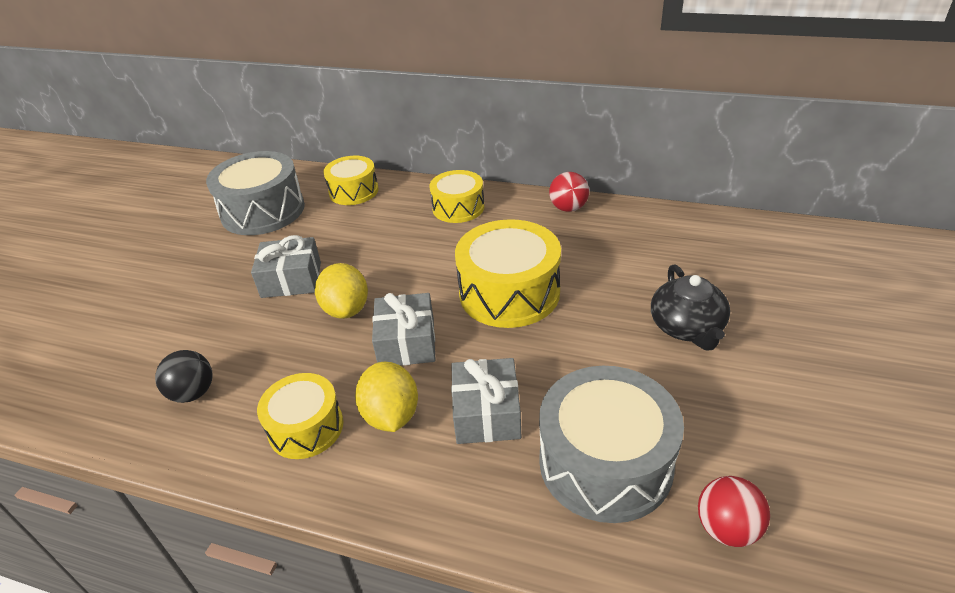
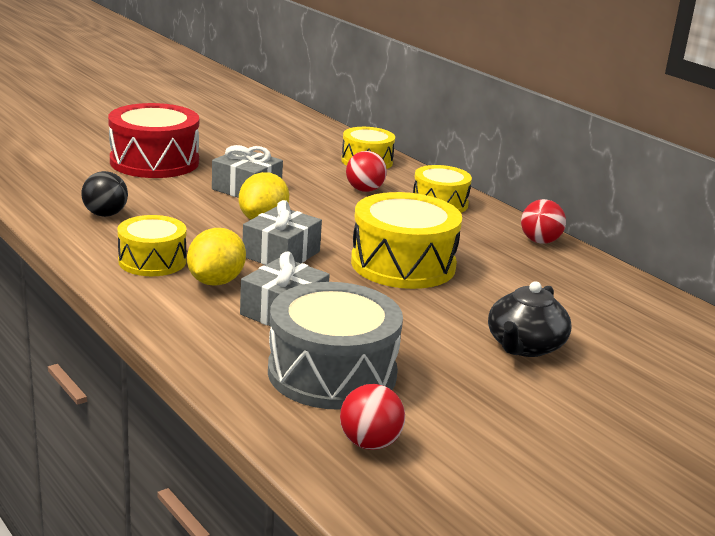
camera: 30 degrees right, 15 degrees down
grey drum [206,151,305,235] -> none
none -> red drum [108,103,199,178]
none -> red ball [346,151,387,192]

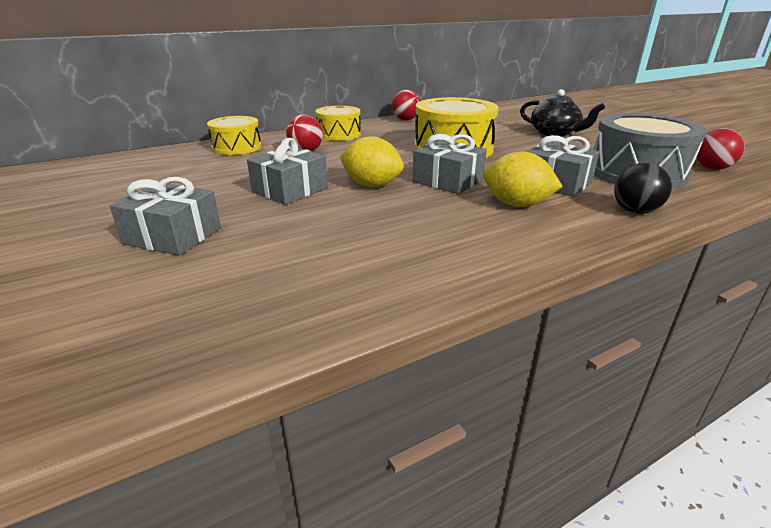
camera: 80 degrees left, 5 degrees up
black ball [81,171,128,217] -> black ball moved to [614,163,672,214]
red drum [108,103,199,178] -> grey gift [110,177,221,256]
yellow drum [117,215,187,276] -> none

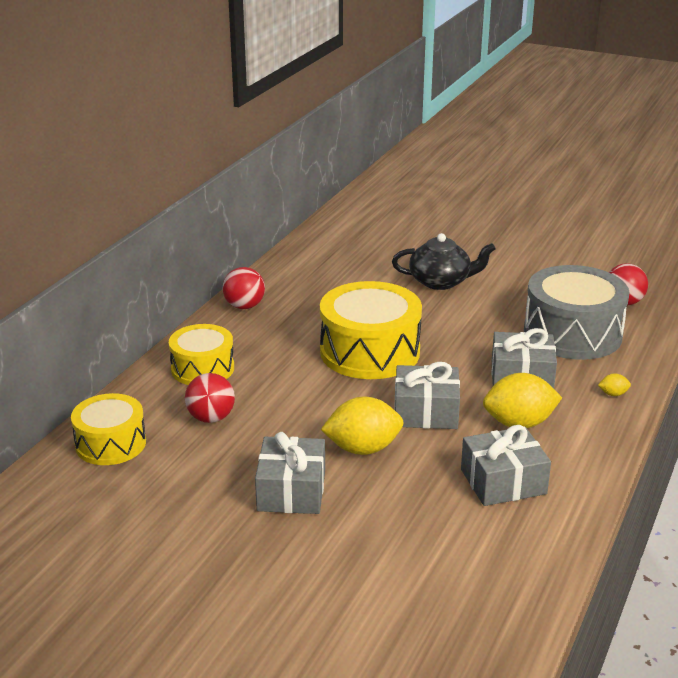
camera: 35 degrees left, 0 degrees up
grey gift [110,177,221,256] -> grey gift moved to [461,425,551,506]
black ball [614,163,672,214] -> yellow lemon [598,373,631,396]

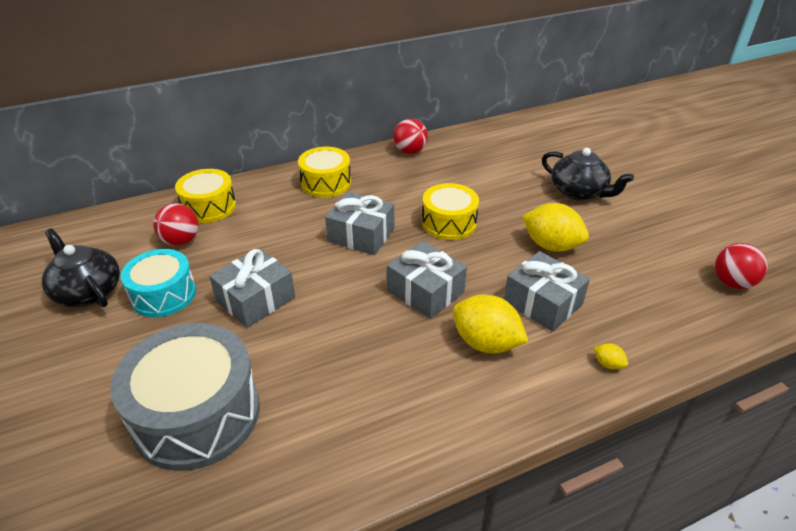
camera: 40 degrees right, 10 degrees up
red ball [185,373,235,423] -> red ball moved to [153,203,198,246]
yellow drum [320,281,422,379] -> yellow drum [422,183,479,240], size x0.62
yellow lemon [321,397,404,455] -> yellow lemon moved to [522,203,589,252]
grey gift [461,425,551,506] -> grey gift moved to [325,192,394,255]
grey drum [524,265,629,360] -> grey drum moved to [110,323,260,471]
none -> black teapot [42,228,120,307]
none -> turquoise drum [121,249,196,317]

